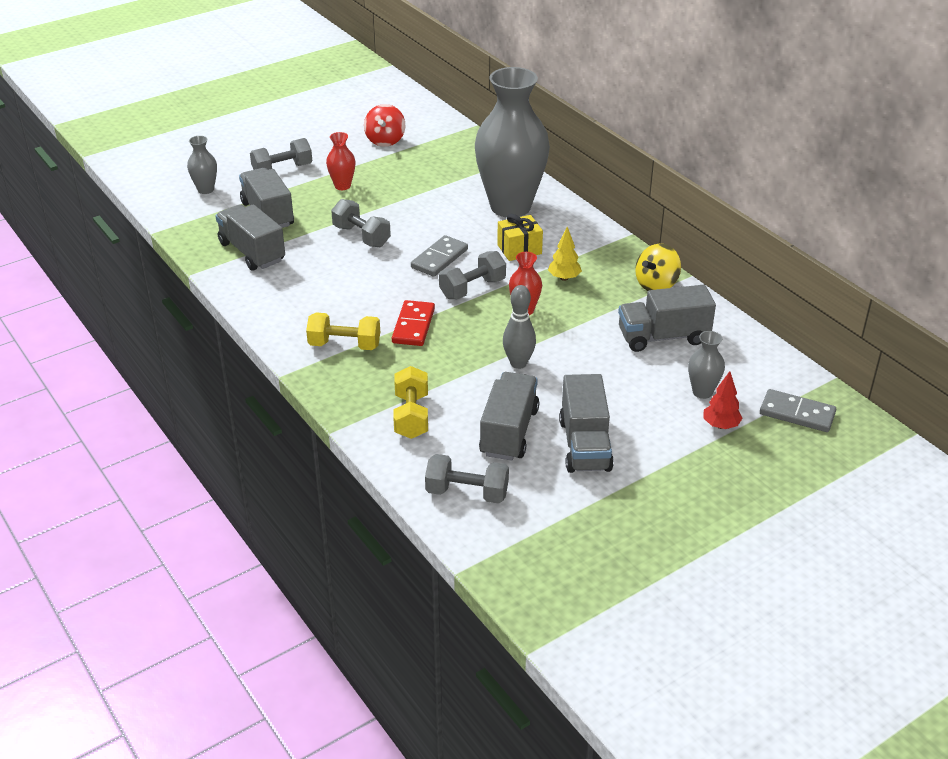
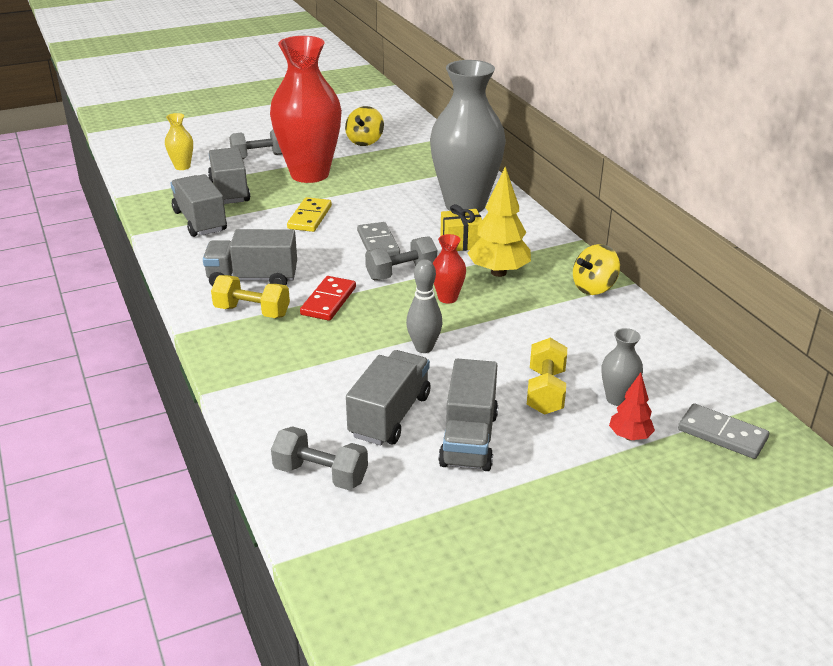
camera: 10 degrees right, 5 degrees down
grey vase [187,136,217,194] -> yellow vase [165,113,193,170]
red vase [326,132,356,190] -> red vase [270,36,342,183], size x2.46
grey dumbbell [331,199,391,247] -> yellow domino [287,197,332,232]
red spinning top [364,104,405,147] -> yellow spinning top [345,106,384,146]
yellow dumbbell [393,366,428,439] -> yellow dumbbell moved to [527,338,567,415]
grey domino [411,235,468,277] -> grey domino turned 60 degrees counterclockwise [357,222,400,256]
yellow tree [548,227,582,281] -> yellow tree [468,167,531,277], size x1.80
grey truck [618,285,716,352] -> grey truck moved to [203,229,297,286]

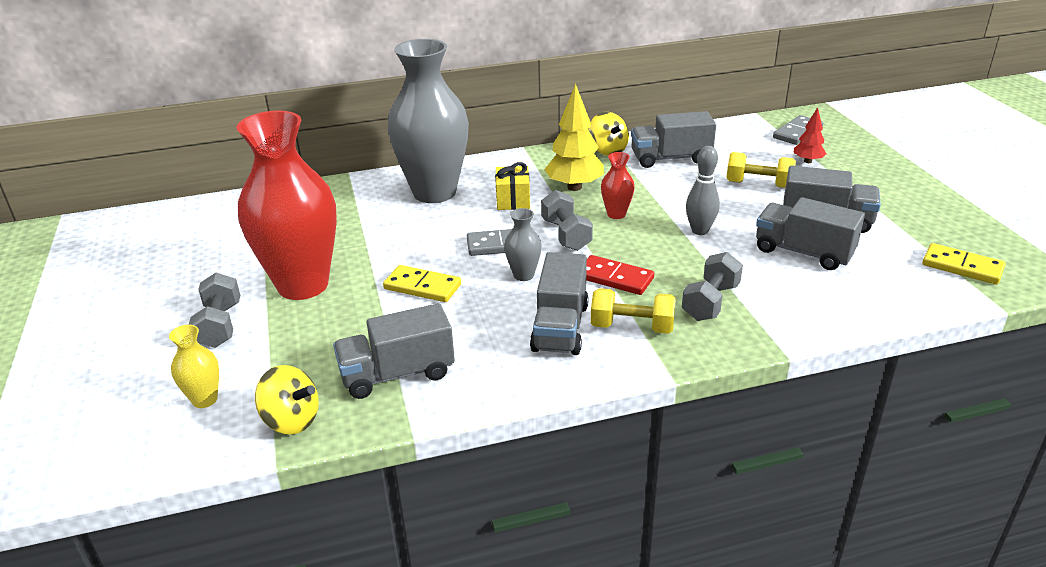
camera: 80 degrees left, 0 degrees up
grey truck [208,147,250,204] -> grey truck moved to [631,111,716,168]
yellow dumbbell [211,275,290,318] -> yellow dumbbell turned 75 degrees clockwise [591,288,676,334]
grey dumbbell [271,426,368,490] -> grey dumbbell moved to [682,252,743,321]
yellow spinning top [345,106,384,146] -> yellow spinning top moved to [255,365,319,434]
grey vase [602,328,643,406] -> grey vase moved to [504,208,542,281]
none -> yellow domino [922,243,1006,285]

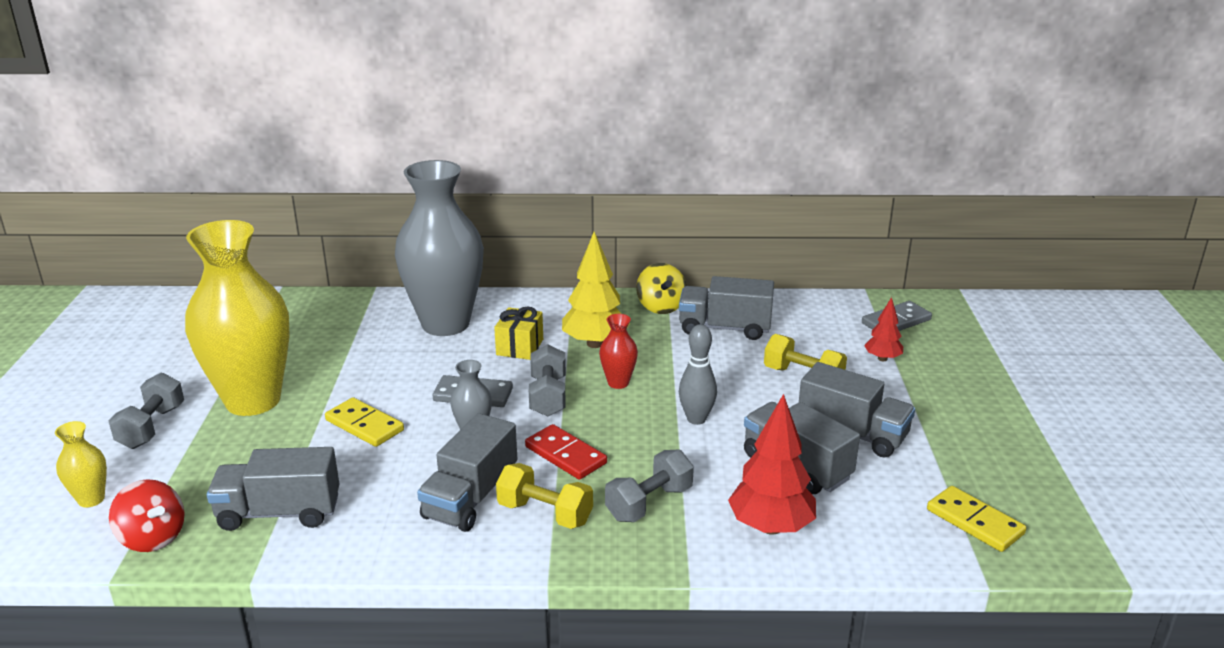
camera: 15 degrees right, 5 degrees down
red vase [237,111,337,300] -> yellow vase [185,220,290,416]
yellow spinning top [255,365,319,434] -> red spinning top [109,479,185,552]
none -> red tree [728,394,816,535]

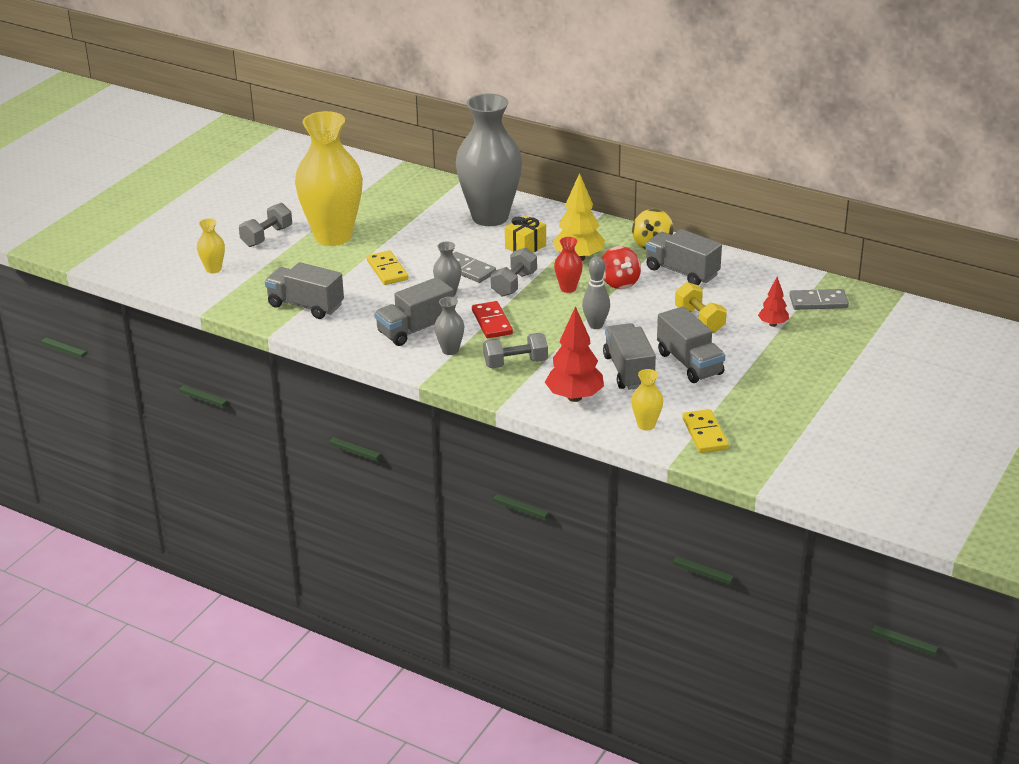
camera: 30 degrees right, 5 degrees up
red spinning top [109,479,185,552] -> red spinning top moved to [602,246,641,289]
yellow dumbbell [496,463,593,529] -> grey vase [434,297,465,355]
none -> yellow vase [631,369,663,430]

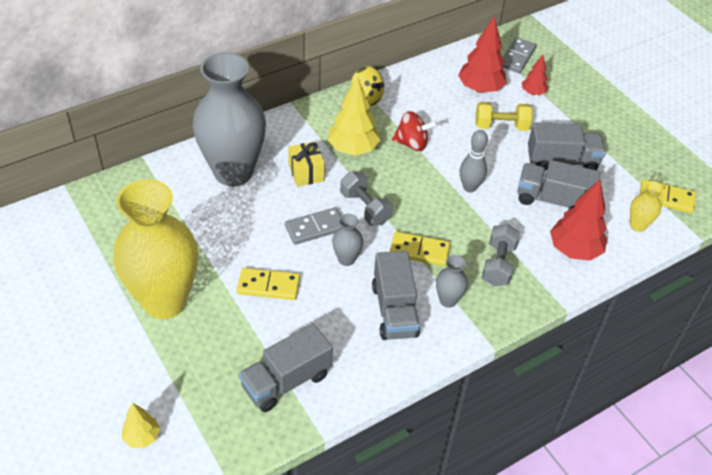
camera: 65 degrees left, 15 degrees up
yellow vase [197,218,225,273] -> yellow tree [122,403,160,448]
grey dumbbell [239,203,292,247] -> none
red domino [472,301,513,338] -> yellow domino [390,231,450,266]
red vase [554,237,583,293] -> none
grey truck [645,229,722,285] -> none
none -> red tree [458,16,507,93]

